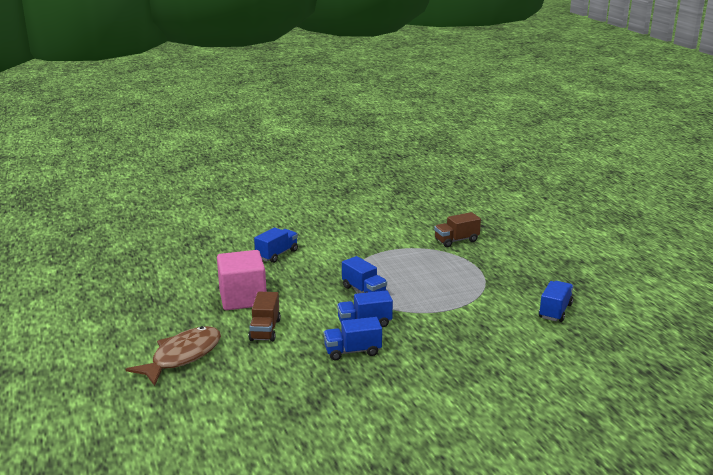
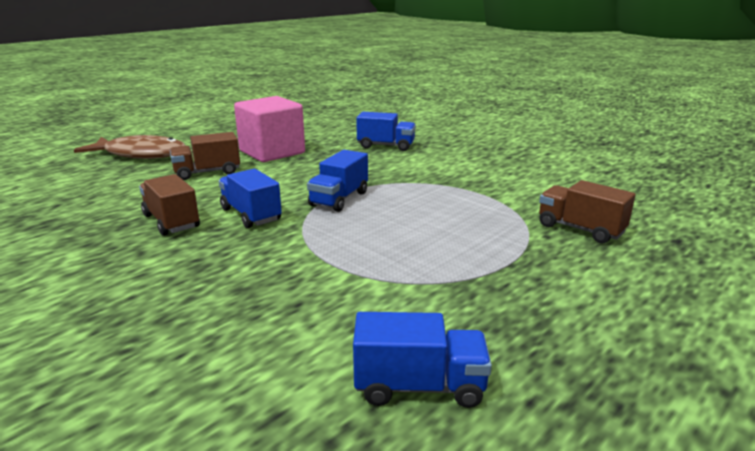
camera: 65 degrees right, 0 degrees up
blue truck [324,317,382,360] -> brown truck [139,174,200,236]

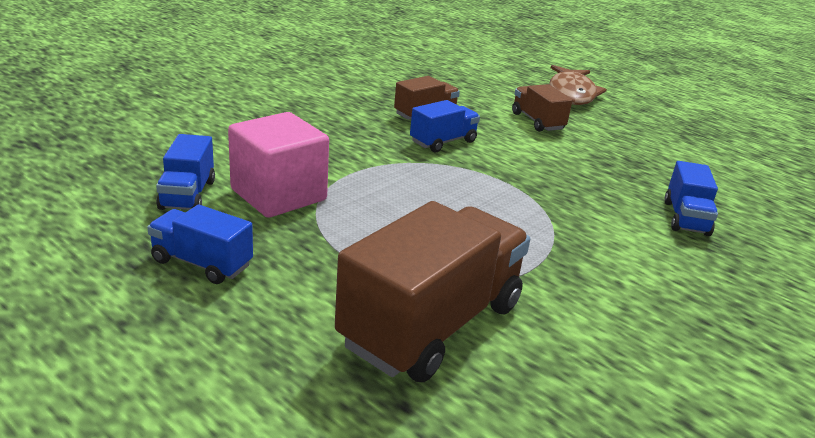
camera: 85 degrees right, 5 degrees up
pink cube [234,96,305,162] -> pink cube moved to [228,112,329,218]
blue truck [307,150,368,212] -> blue truck moved to [147,204,253,284]
brown truck [539,180,635,243] -> brown truck [335,201,530,382], size x1.95

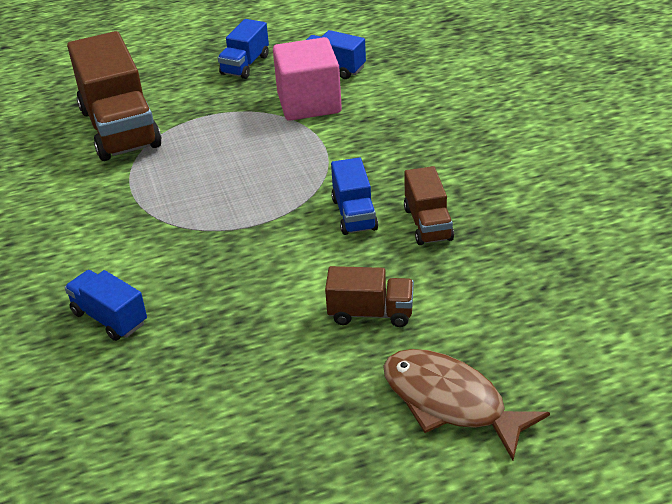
camera: 125 degrees right, 10 degrees up
blue truck [147,204,253,284] -> blue truck turned 150 degrees clockwise [218,19,269,79]

